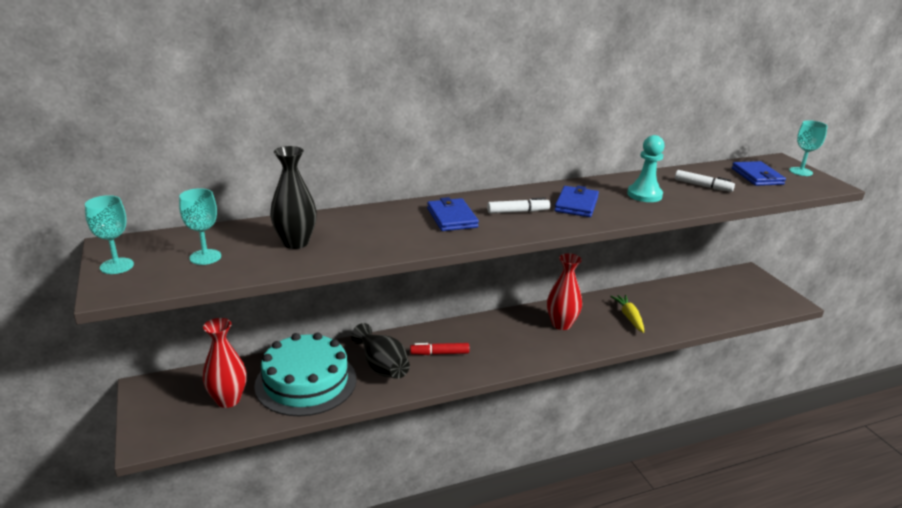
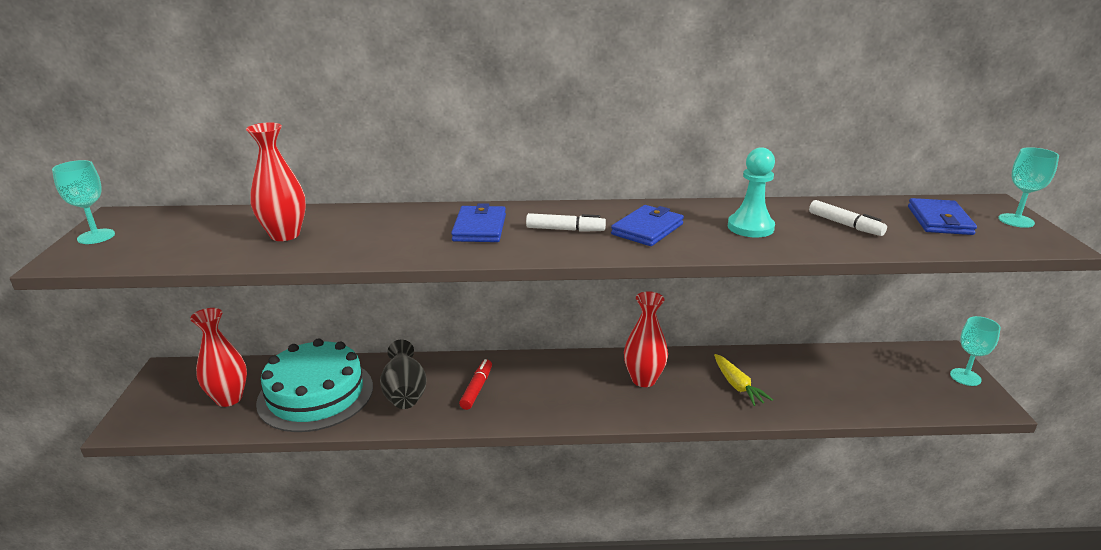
camera: 20 degrees right, 0 degrees up
turquoise goblet [179,188,221,265] -> turquoise goblet moved to [950,316,1001,386]
black vase [270,146,317,249] -> red vase [246,122,306,241]
red marker [410,343,470,355] -> red marker turned 90 degrees clockwise [459,359,492,410]
yellow carrot [610,295,644,333] -> yellow carrot turned 150 degrees clockwise [714,354,773,406]

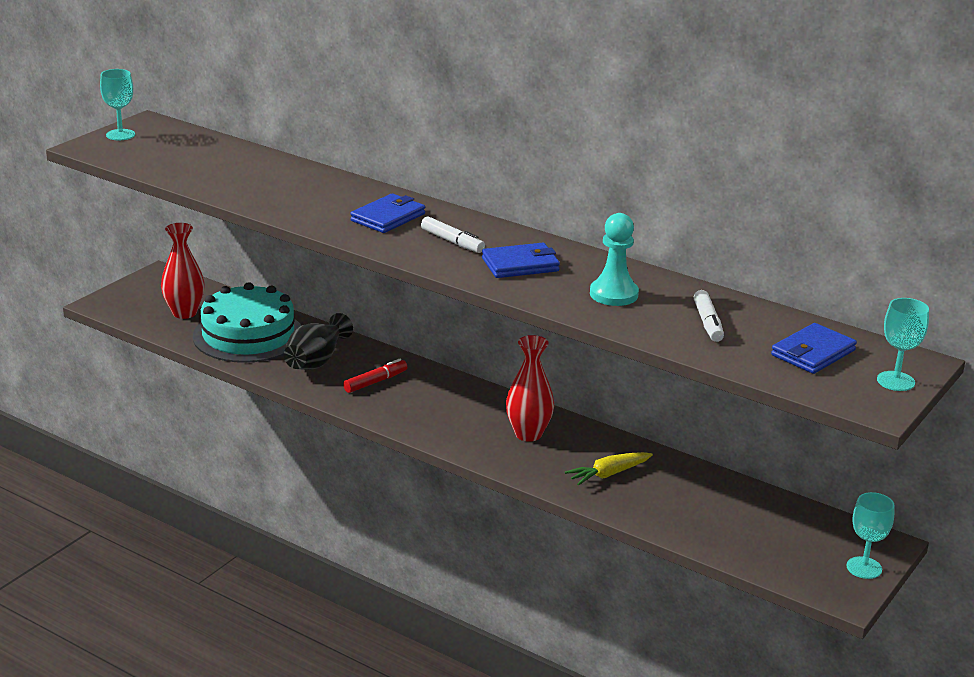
camera: 35 degrees right, 0 degrees up
red vase [246,122,306,241] -> none
yellow carrot [714,354,773,406] -> yellow carrot turned 45 degrees clockwise [565,452,653,485]

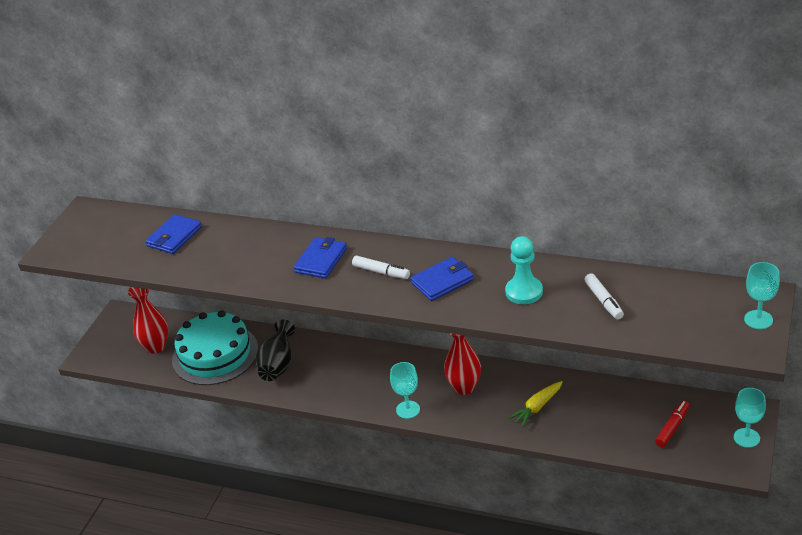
camera: 10 degrees left, 10 degrees up
turquoise goblet [100,69,135,140] -> turquoise goblet moved to [390,362,420,419]
red marker [343,359,407,393] -> red marker moved to [655,401,690,447]
blue wallet [771,323,857,374] -> blue wallet moved to [145,214,202,254]

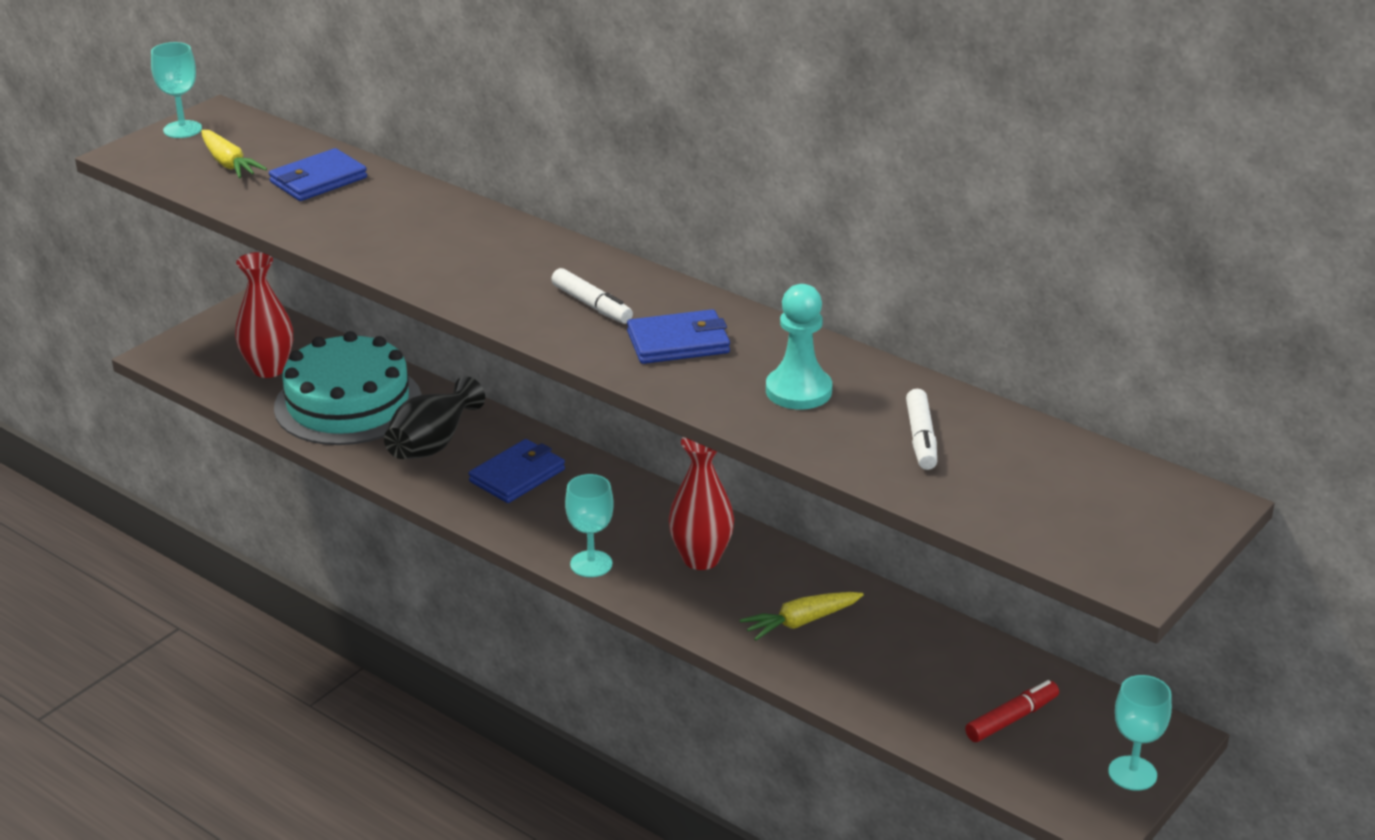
camera: 15 degrees right, 5 degrees down
blue wallet [293,237,347,278] -> blue wallet moved to [469,439,565,503]
turquoise goblet [744,262,780,329] -> turquoise goblet moved to [151,42,202,138]
none -> yellow carrot [201,130,267,178]

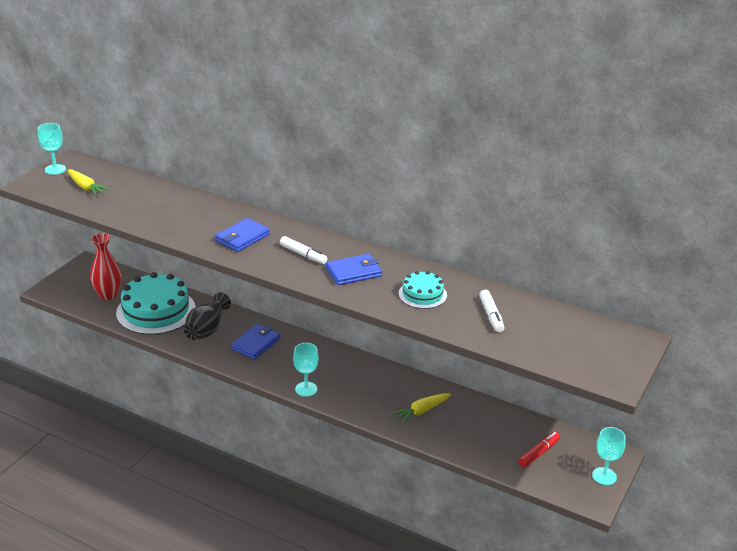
camera: 10 degrees left, 0 degrees up
blue wallet [269,148,367,201] -> blue wallet moved to [215,218,270,252]
red vase [669,437,734,570] -> none
turquoise pawn [766,284,832,410] -> turquoise cake [399,271,447,309]

